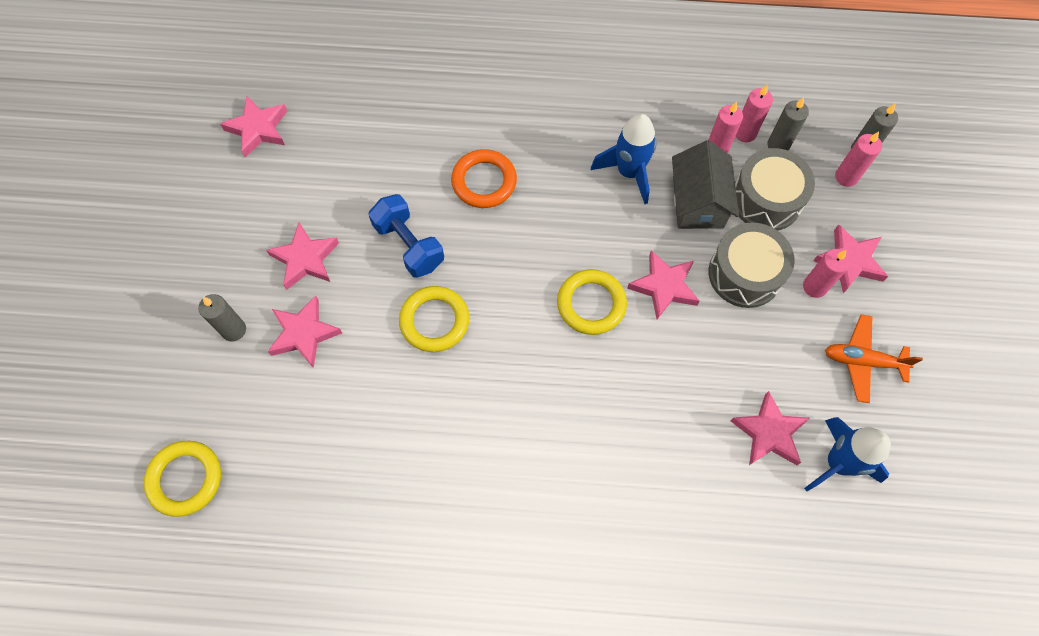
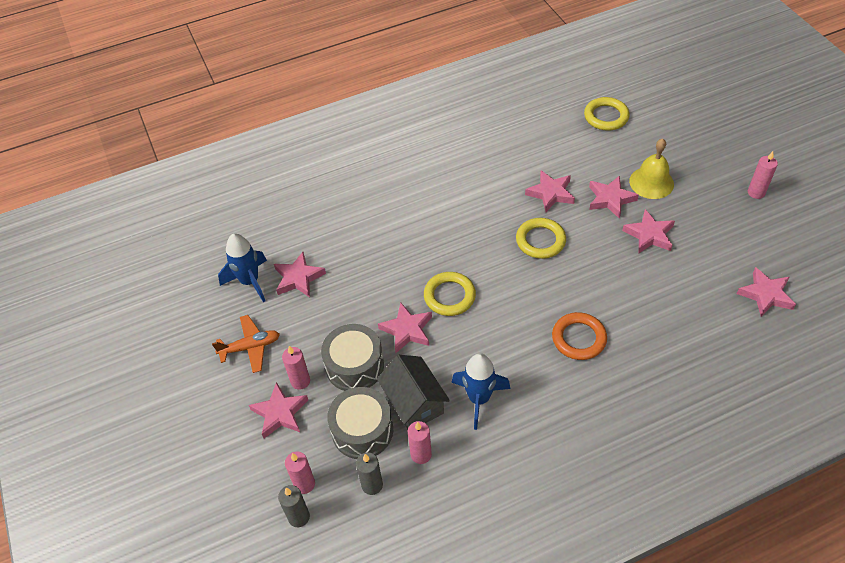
camera: 155 degrees right, 15 degrees down
grey candle [198,294,246,341] -> yellow bell [629,138,674,199]
blue dumbbell [368,194,444,278] -> none
pink candle [736,85,773,142] -> pink candle moved to [748,151,778,199]
none -> pink star [525,170,575,212]

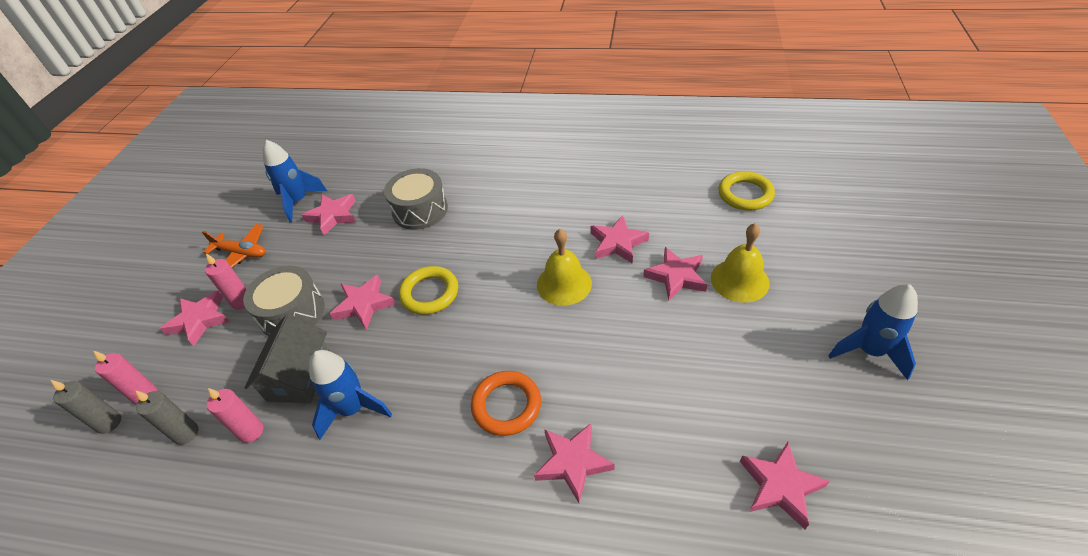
camera: 35 degrees right, 5 degrees down
grey drum [327,387,393,459] -> grey drum moved to [384,168,448,230]
yellow ring [516,218,566,259] -> yellow bell [537,229,592,306]
pink star [622,209,675,253] -> pink star moved to [534,423,615,503]
pink candle [748,151,778,199] -> blue rocket [828,284,918,380]

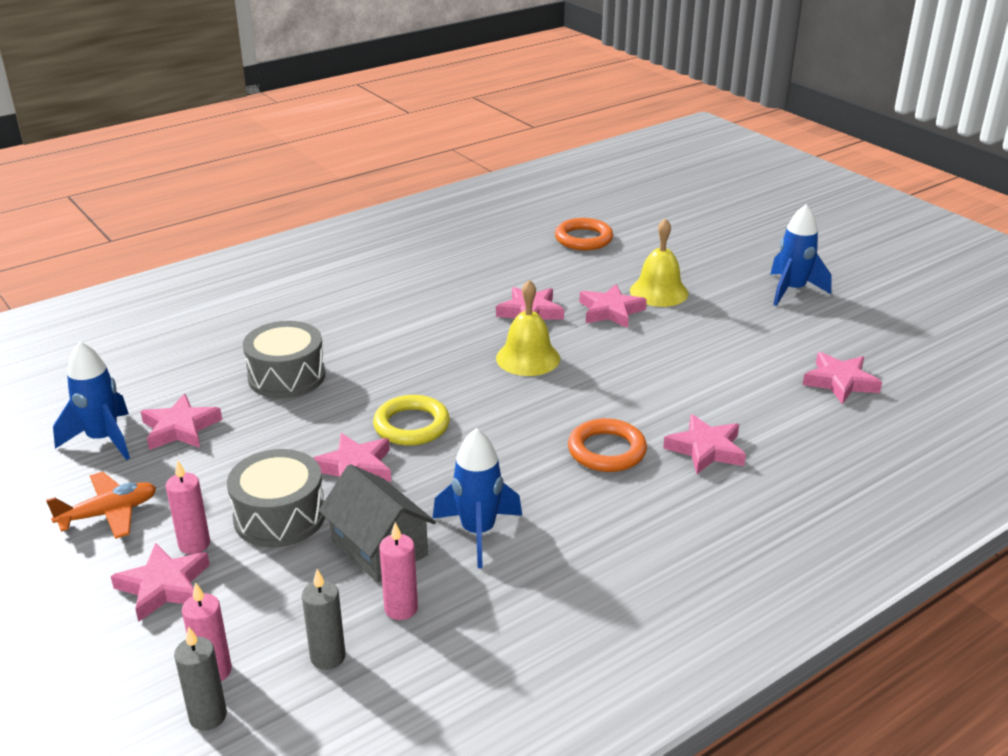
camera: 50 degrees left, 15 degrees down
yellow ring [718,171,775,211] -> orange ring [555,218,613,250]

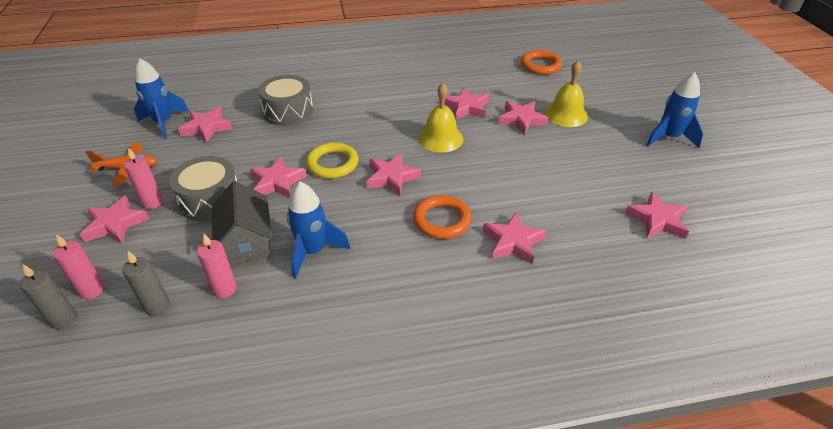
camera: 25 degrees right, 10 degrees up
none -> pink star [367,153,421,196]

